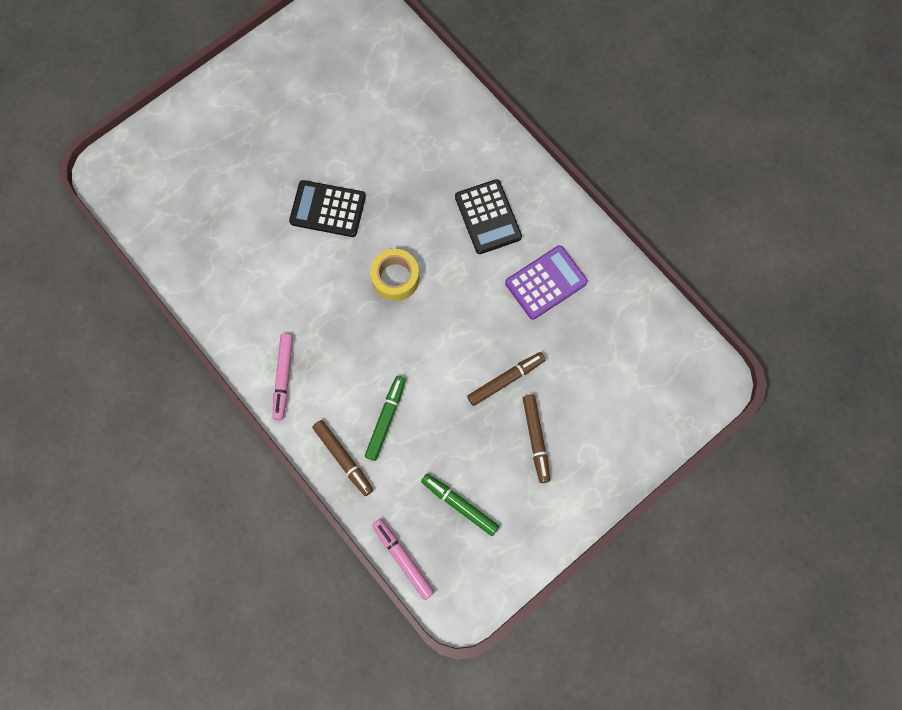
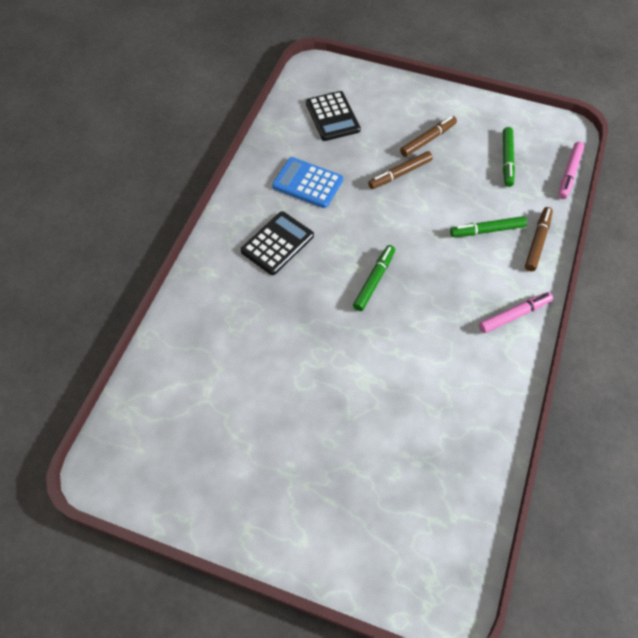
camera: 120 degrees left, 15 degrees down
black calculator [289,180,366,237] -> black calculator moved to [306,91,361,141]
yellow tape [370,249,419,301] -> green marker [353,245,395,311]
brown marker [467,352,545,406] -> brown marker turned 60 degrees counterclockwise [368,151,433,189]
purple calculator [505,245,588,320] -> blue calculator [272,157,343,208]

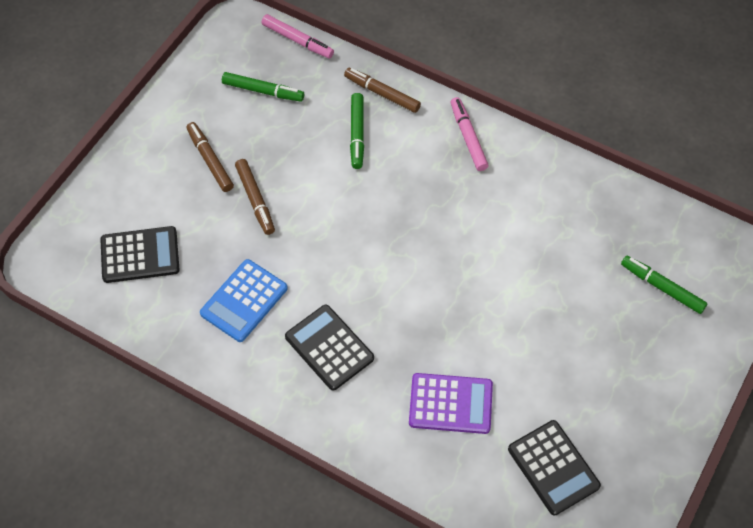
camera: 80 degrees left, 0 degrees up
green marker [353,245,395,311] -> green marker moved to [621,255,708,314]
none -> purple calculator [409,373,493,434]
none -> black calculator [508,420,601,515]

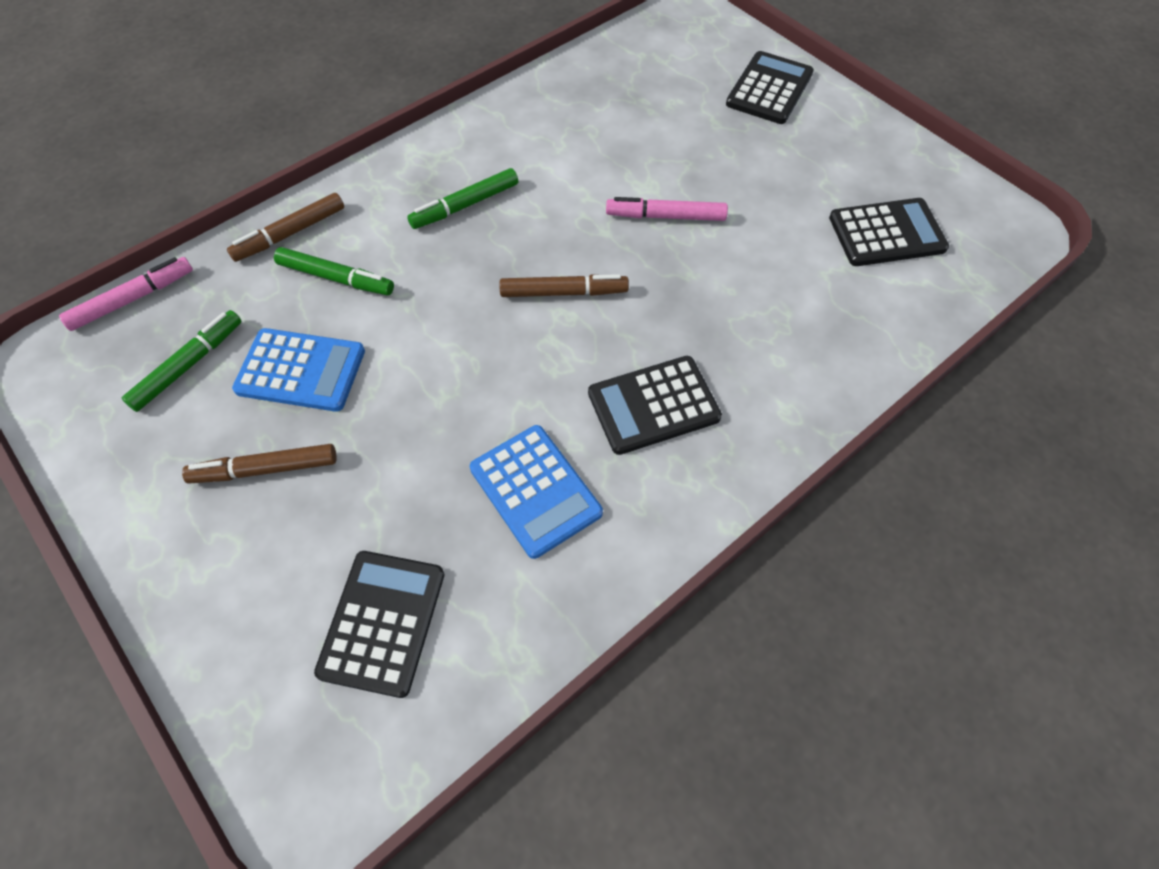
camera: 70 degrees left, 0 degrees up
brown marker [235,159,275,235] -> brown marker moved to [499,274,629,297]
purple calculator [409,373,493,434] -> none
pink marker [450,97,489,171] -> pink marker moved to [606,197,728,221]
green marker [621,255,708,314] -> green marker moved to [407,168,518,229]
none -> blue calculator [232,328,365,412]
none -> black calculator [726,51,814,124]

